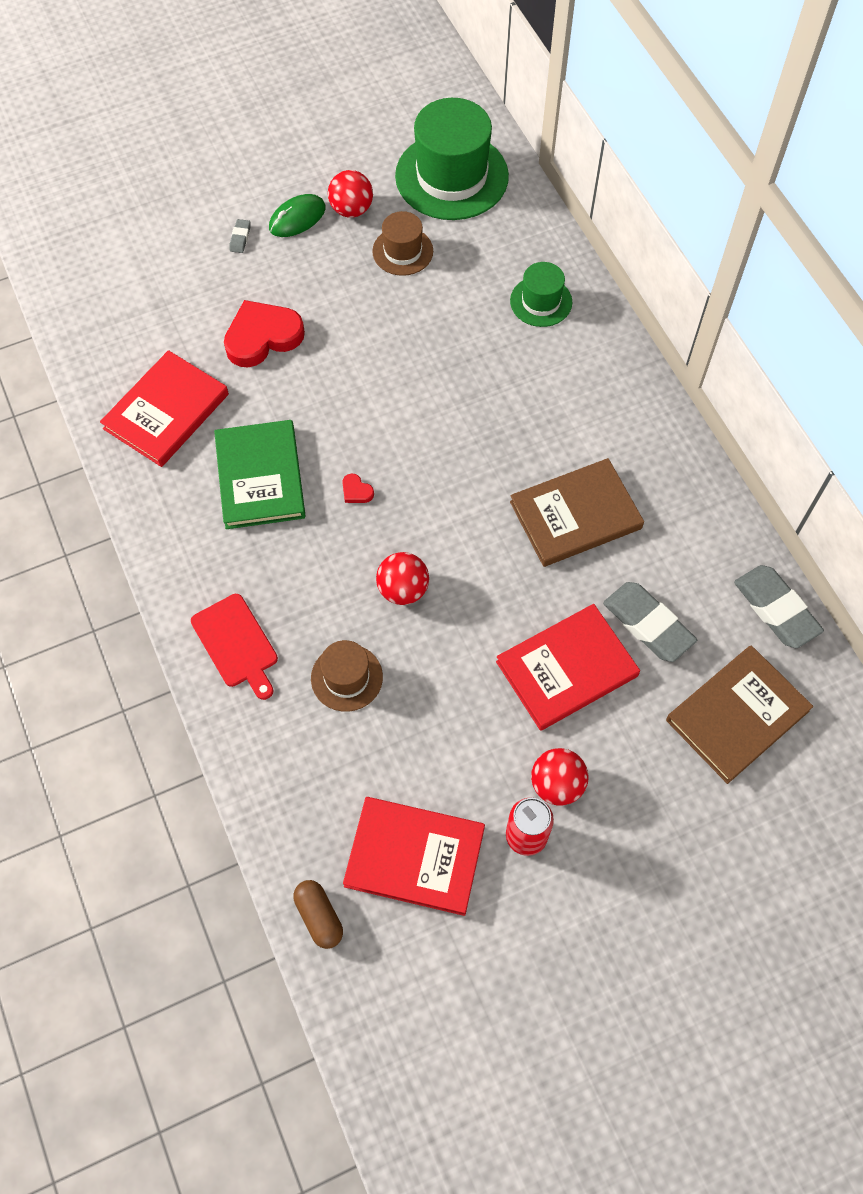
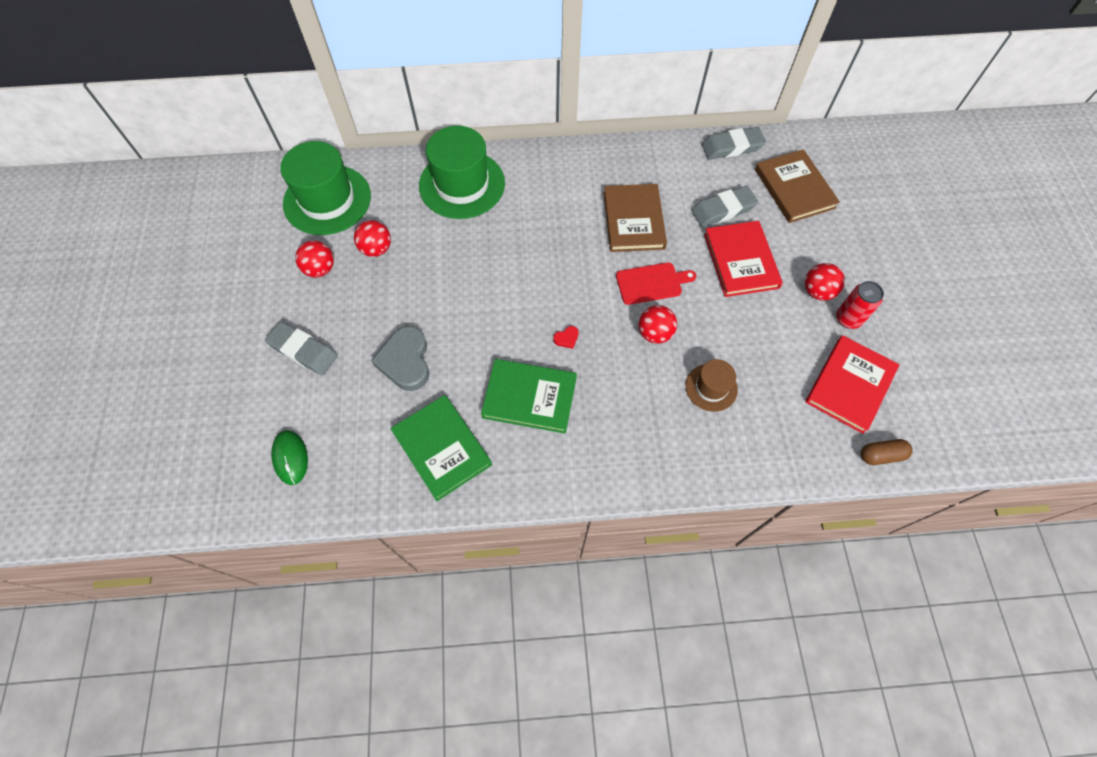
camera: 70 degrees left, 0 degrees up
red book [100,350,229,467] -> green book [390,395,492,501]
red cutting board [191,594,278,700] -> red cutting board moved to [616,262,696,305]
red heart [224,300,305,367] -> grey heart [371,326,429,391]
grey eraser [229,219,251,253] -> grey eraser [265,321,338,375], size x2.24
green mouse [269,194,326,237] -> green mouse moved to [271,430,308,485]
brown hat [372,211,433,276] -> red ball [354,220,391,257]
green hat [510,262,572,327] -> green hat [419,126,505,219], size x1.92

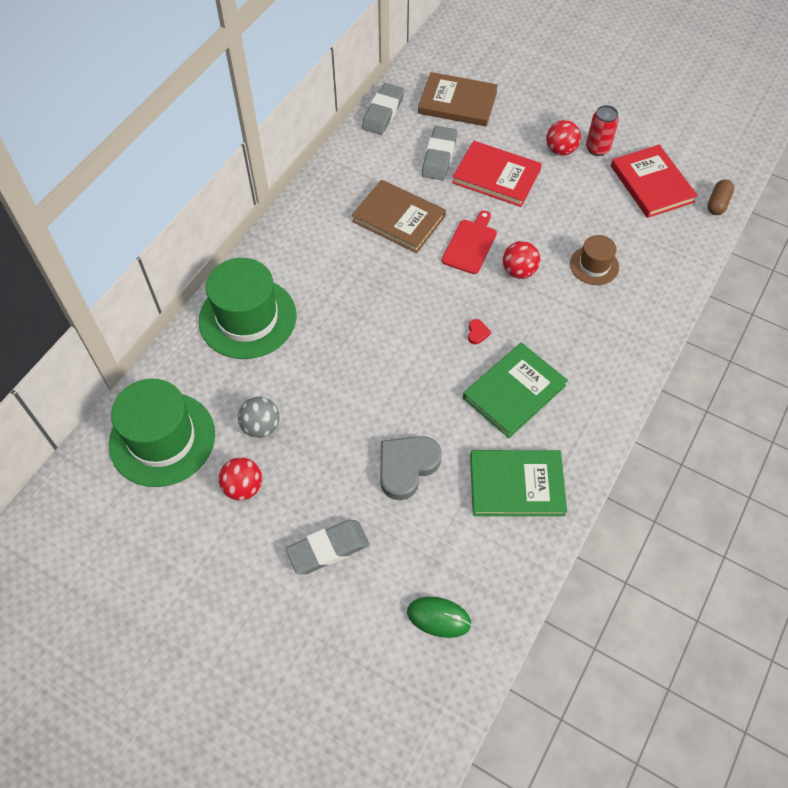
camera: 55 degrees left, 5 degrees down
red ball [354,220,391,257] -> grey ball [238,397,280,438]
grey heart [371,326,429,391] -> grey heart turned 105 degrees clockwise [380,436,442,500]

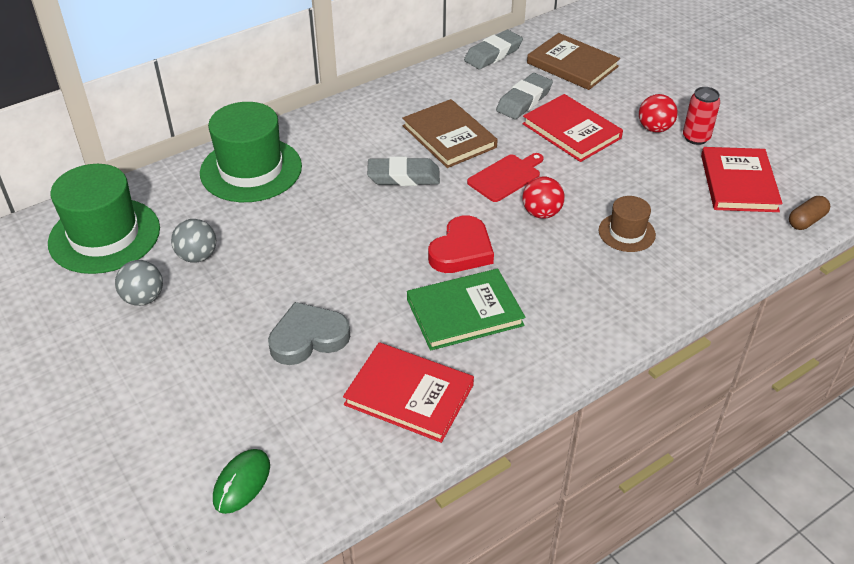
camera: 25 degrees right, 15 degrees down
red ball [218,457,262,501] -> grey ball [115,260,163,306]
grey eraser [286,520,369,574] -> grey eraser moved to [367,157,440,186]
green mouse [407,597,472,638] -> green mouse turned 75 degrees clockwise [213,449,270,514]
red heart [468,319,491,344] -> red heart [428,215,494,273], size x2.44
green book [470,450,567,516] -> red book [343,342,474,443]

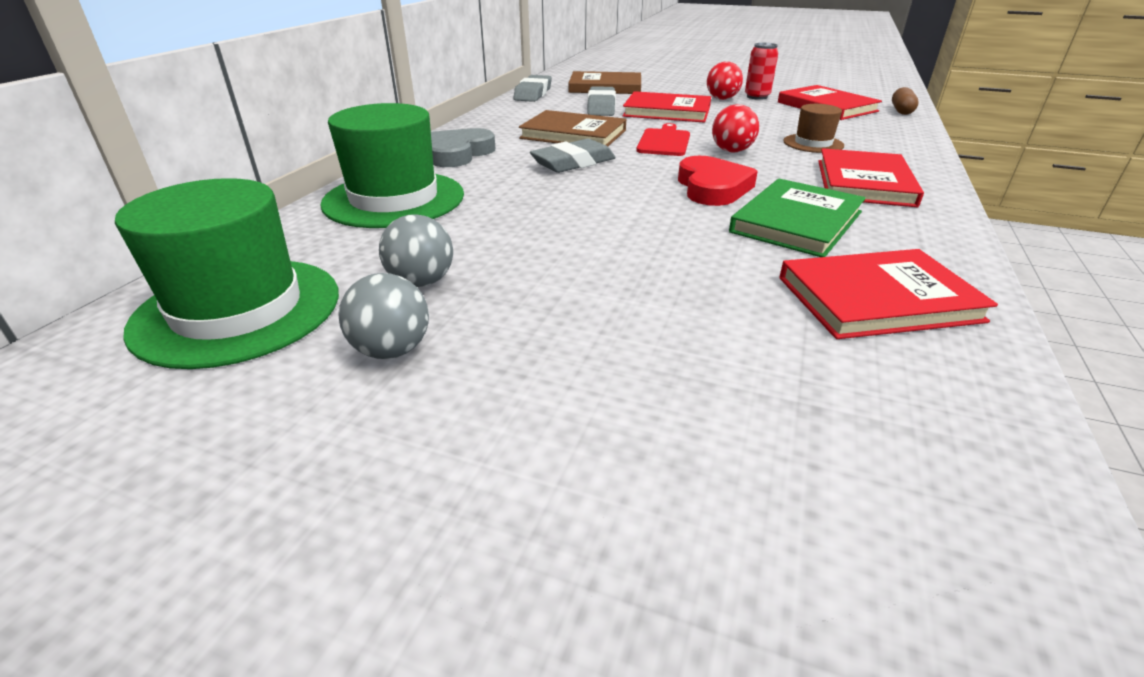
camera: 35 degrees left, 10 degrees down
green mouse [213,449,270,514] -> none
grey heart [268,302,350,365] -> grey heart moved to [431,128,495,167]
none -> red book [818,148,924,207]

